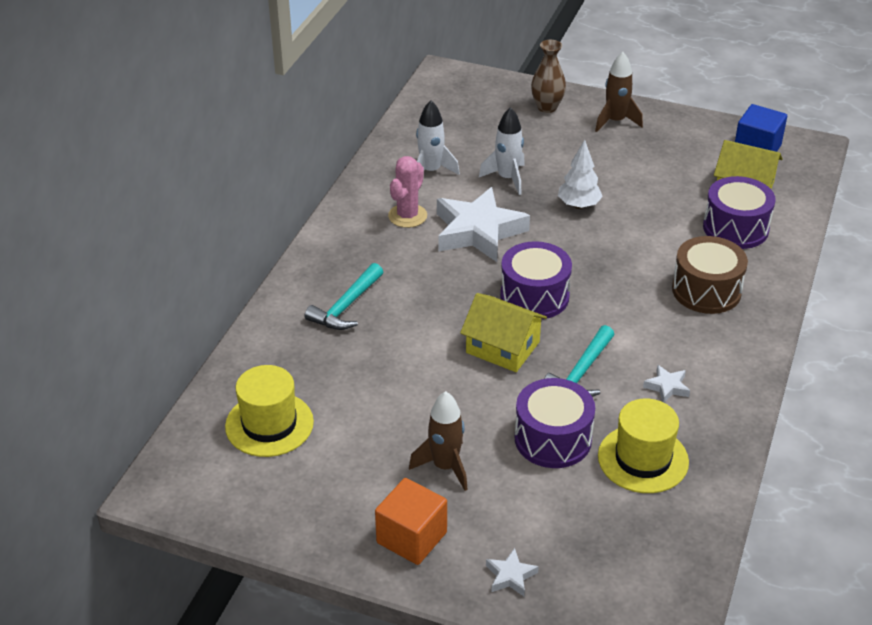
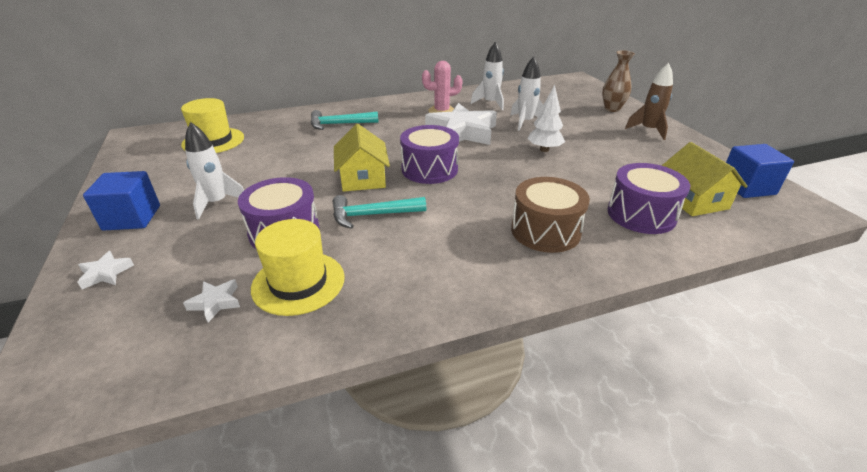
camera: 50 degrees right, 5 degrees down
orange cube [375,478,447,565] -> blue cube [83,171,160,231]
brown rocket [409,391,468,491] -> white rocket [185,122,244,220]
white star [643,365,690,403] -> white star moved to [183,279,240,322]

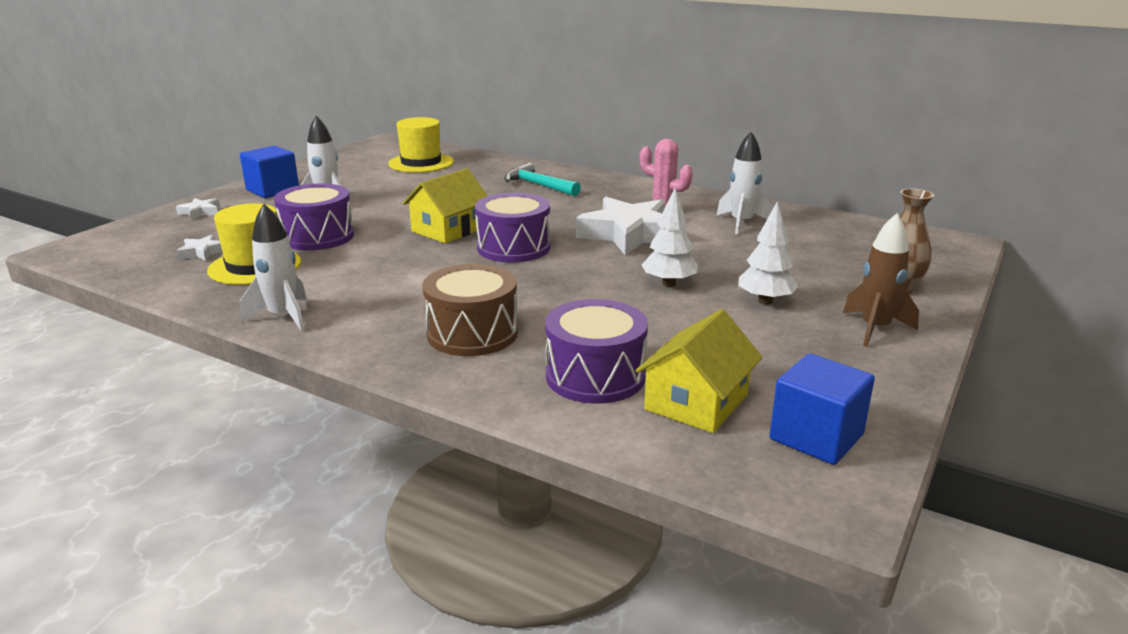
camera: 50 degrees right, 10 degrees down
turquoise hammer [333,195,426,229] -> none
white rocket [510,57,543,131] -> white rocket moved to [240,204,307,331]
none -> white tree [738,201,798,305]

